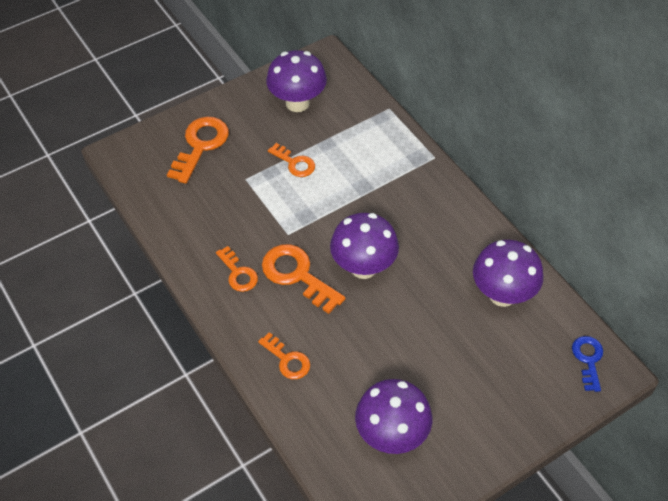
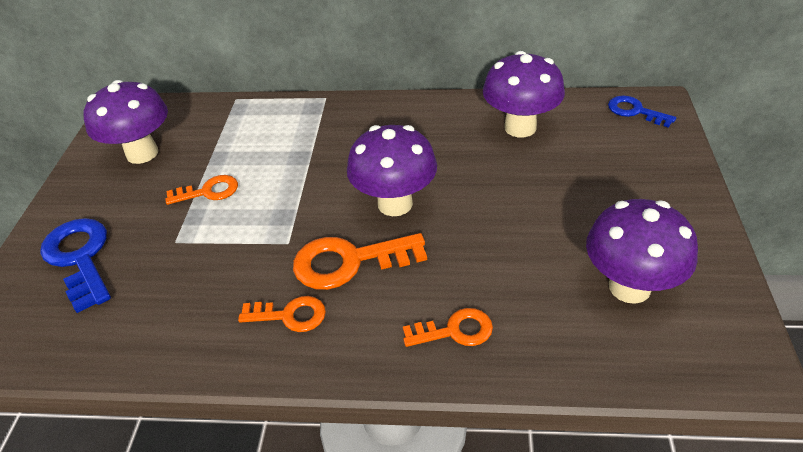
camera: 50 degrees left, 10 degrees down
orange key [167,116,229,184] -> blue key [40,218,111,313]

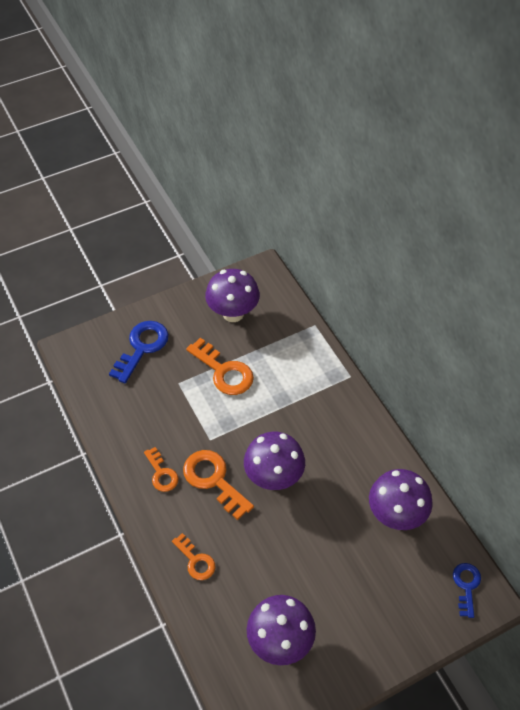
camera: 55 degrees right, 10 degrees up
orange key [165,175,238,205] -> orange key [186,338,254,395], size x1.65

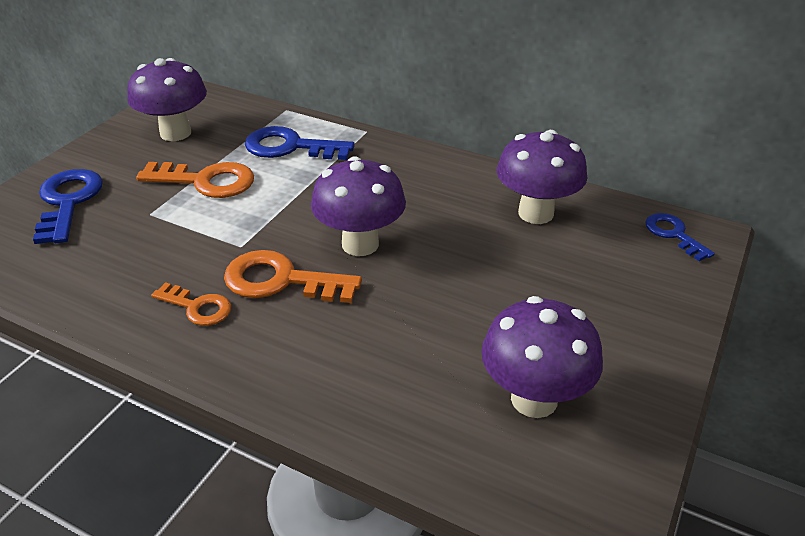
camera: 35 degrees left, 15 degrees down
orange key [172,533,216,580] -> none
none -> blue key [245,126,355,160]

